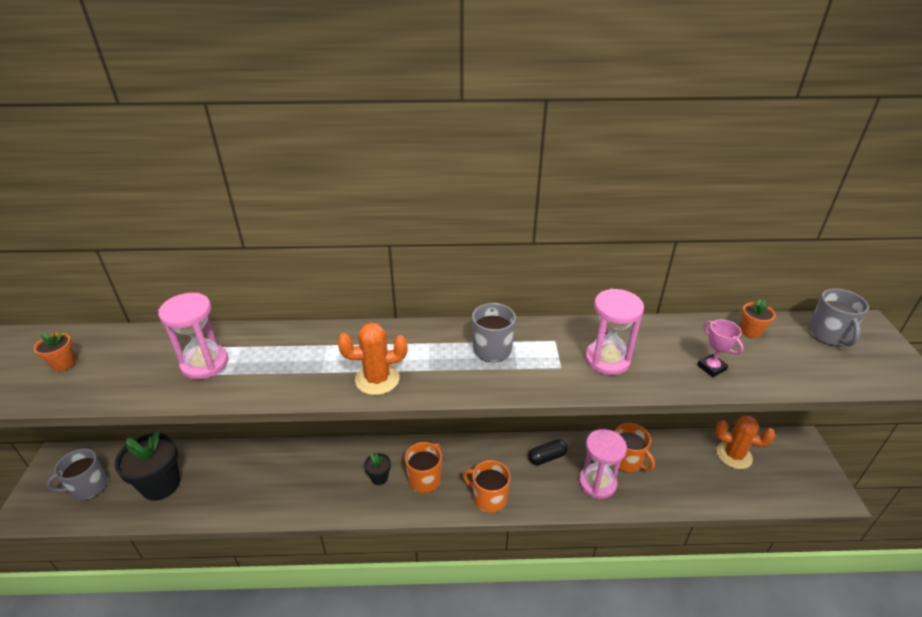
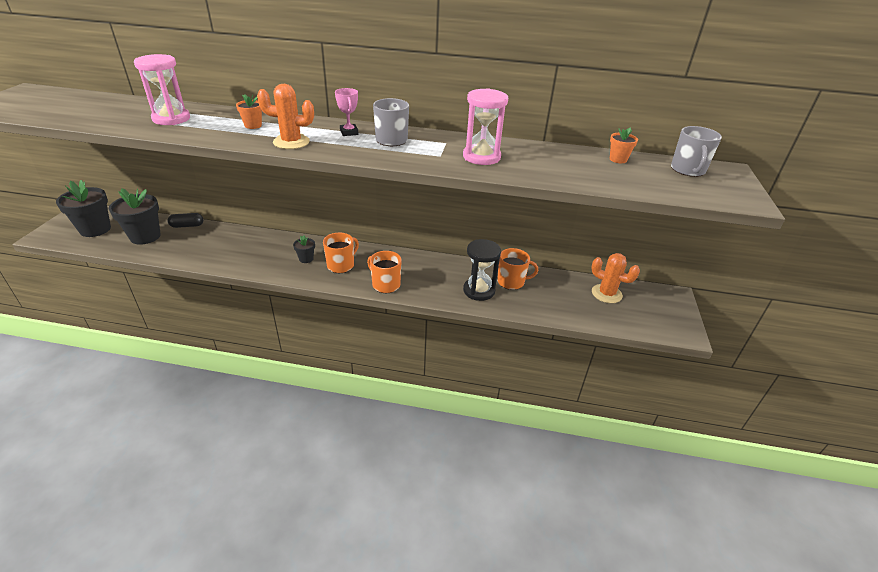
camera: 10 degrees right, 0 degrees up
orange flower pot [34,331,75,371] -> orange flower pot moved to [236,94,262,129]
grey mug [46,449,108,500] -> black flower pot [56,180,111,237]
black capsule [528,439,568,465] -> black capsule moved to [167,213,203,228]
pink hourglass [579,429,627,499] -> black hourglass [463,239,501,301]
orange mug [615,423,655,472] -> orange mug turned 60 degrees counterclockwise [497,248,538,290]
pink trophy [697,319,744,377] -> pink trophy moved to [335,88,359,136]

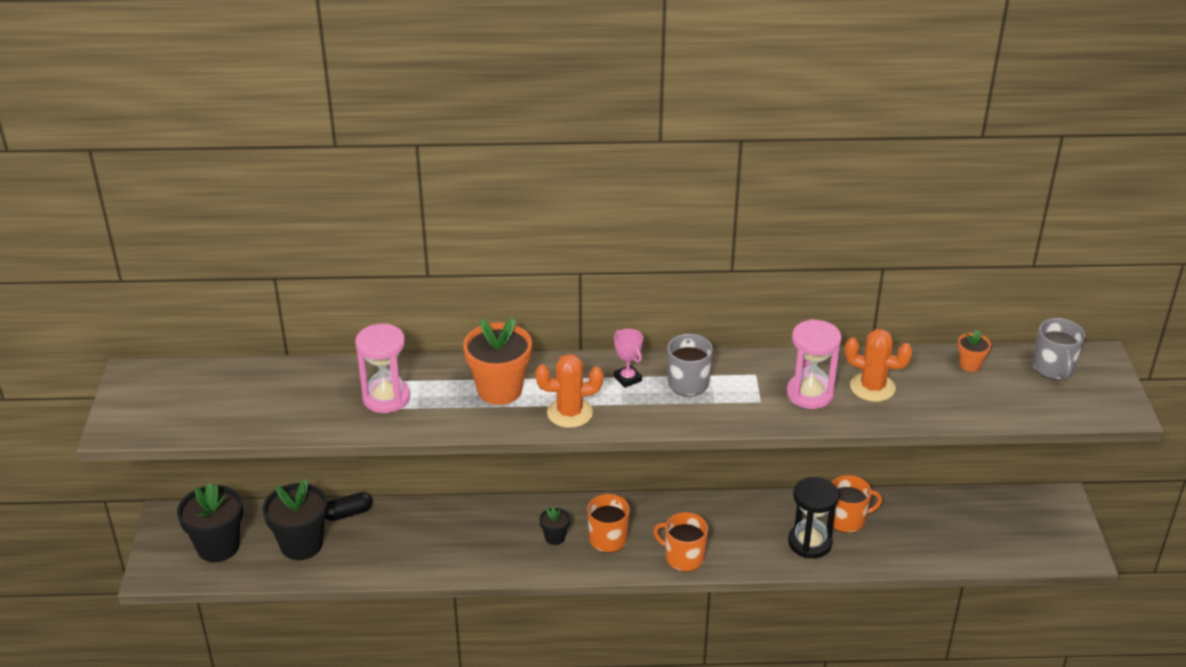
camera: 10 degrees left, 0 degrees up
orange flower pot [236,94,262,129] -> orange flower pot [463,318,532,405], size x2.06
orange cactus [591,253,640,303] -> orange cactus moved to [845,329,913,402]

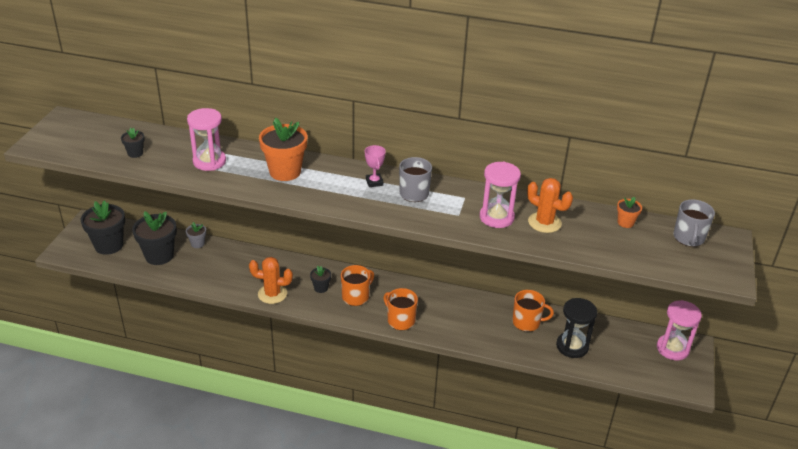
camera: 15 degrees right, 0 degrees up
black capsule [326,492,372,521] -> grey flower pot [186,222,206,248]
orange cactus [535,354,603,428] -> orange cactus moved to [249,257,293,304]
black hourglass [788,477,839,558] -> black hourglass moved to [556,298,597,358]
none -> black flower pot [121,128,145,158]
none -> pink hourglass [657,300,702,360]

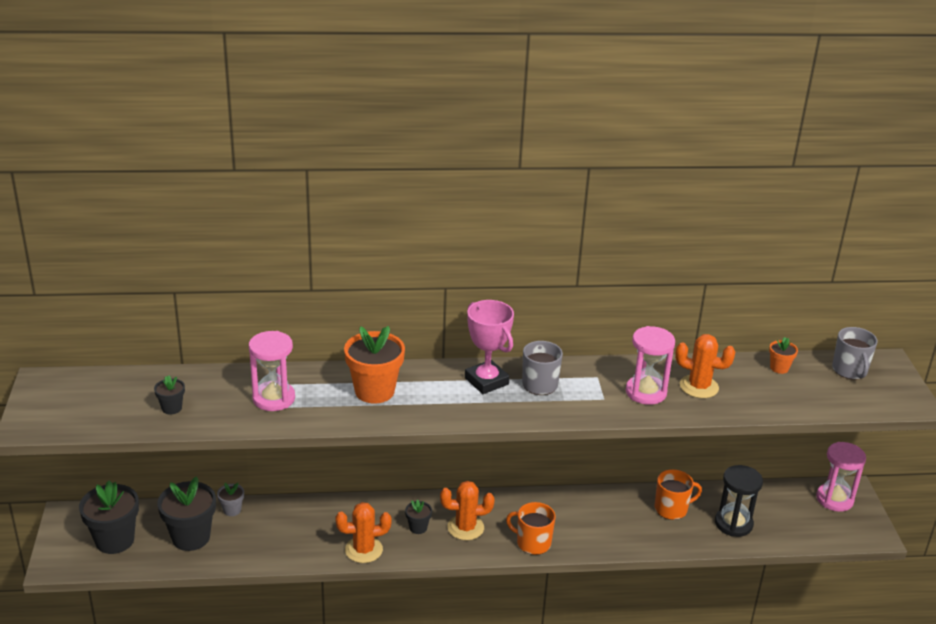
camera: 20 degrees left, 5 degrees down
orange mug [341,265,374,306] -> orange cactus [440,481,495,540]
pink trophy [365,145,386,187] -> pink trophy [465,300,514,394], size x1.78

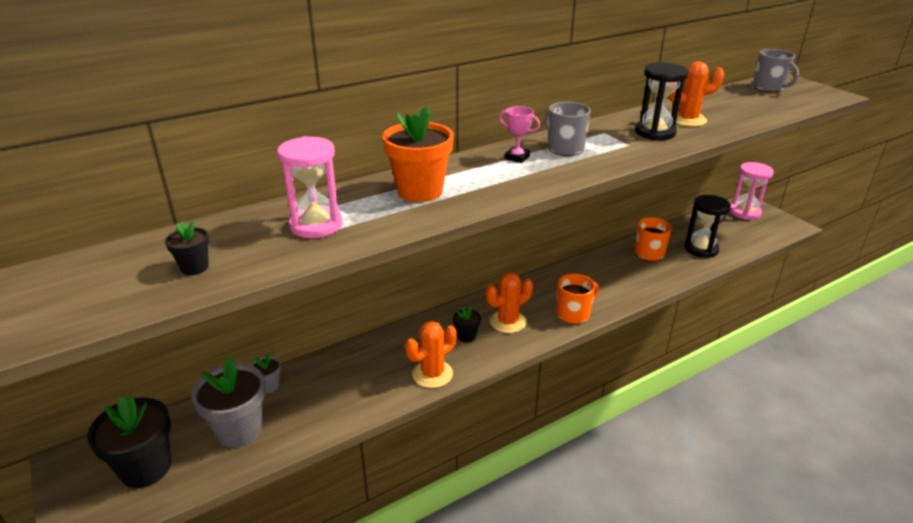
camera: 25 degrees left, 0 degrees up
black flower pot [157,476,216,551] -> grey flower pot [191,357,266,448]
pink trophy [465,300,514,394] -> pink trophy [499,106,540,163], size x0.56
orange mug [506,502,556,555] -> orange mug turned 150 degrees clockwise [556,274,599,324]
pink hourglass [626,326,675,405] -> black hourglass [635,63,688,140]
orange flower pot [769,337,798,374] -> none

